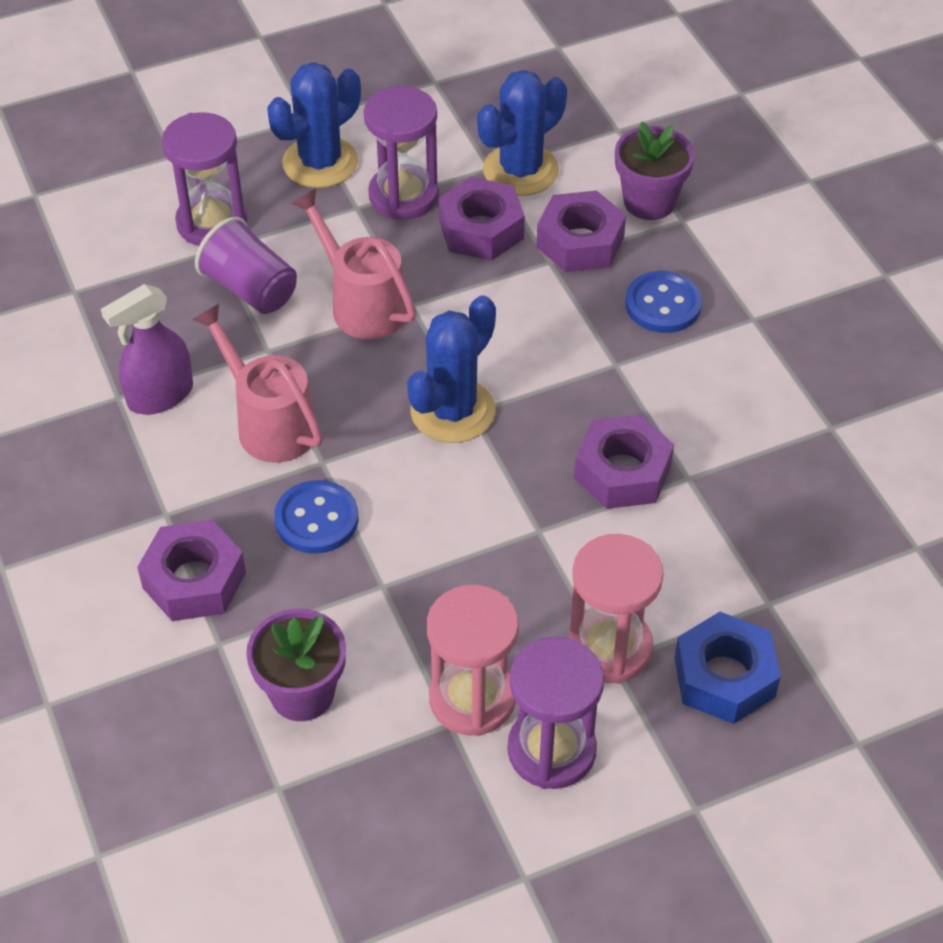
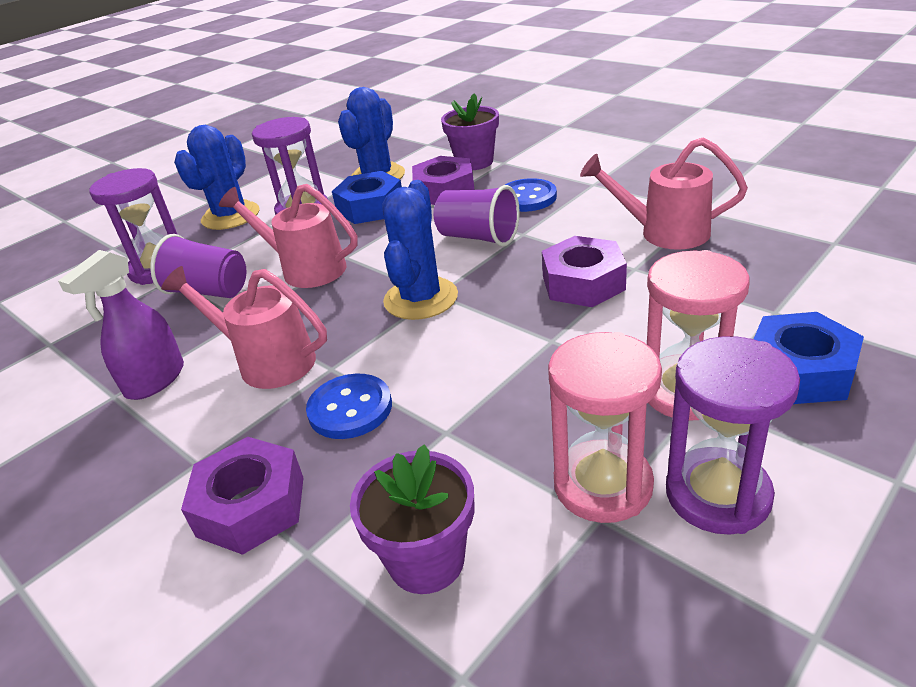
camera: 20 degrees left, 15 degrees down
purple nut [439,177,525,261] -> blue nut [332,171,402,224]
none -> purple cup [433,185,520,247]
none -> pink watering can [580,137,748,250]

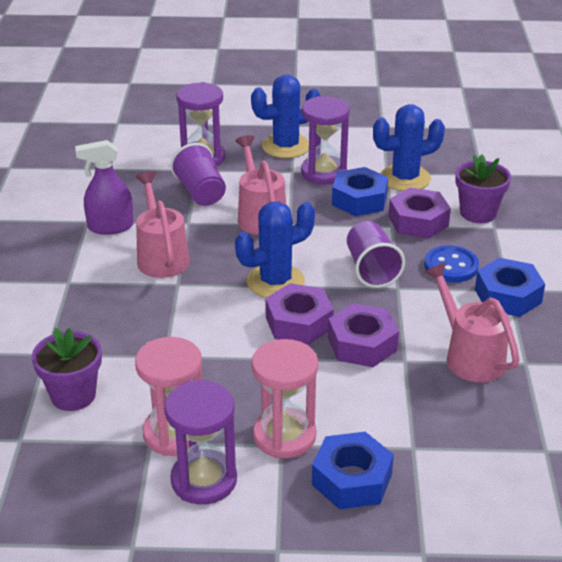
camera: 45 degrees right, 0 degrees up
purple nut [181,437,304,555] -> purple nut moved to [265,283,334,345]
blue button [306,374,392,439] -> none
none -> blue nut [475,258,545,317]

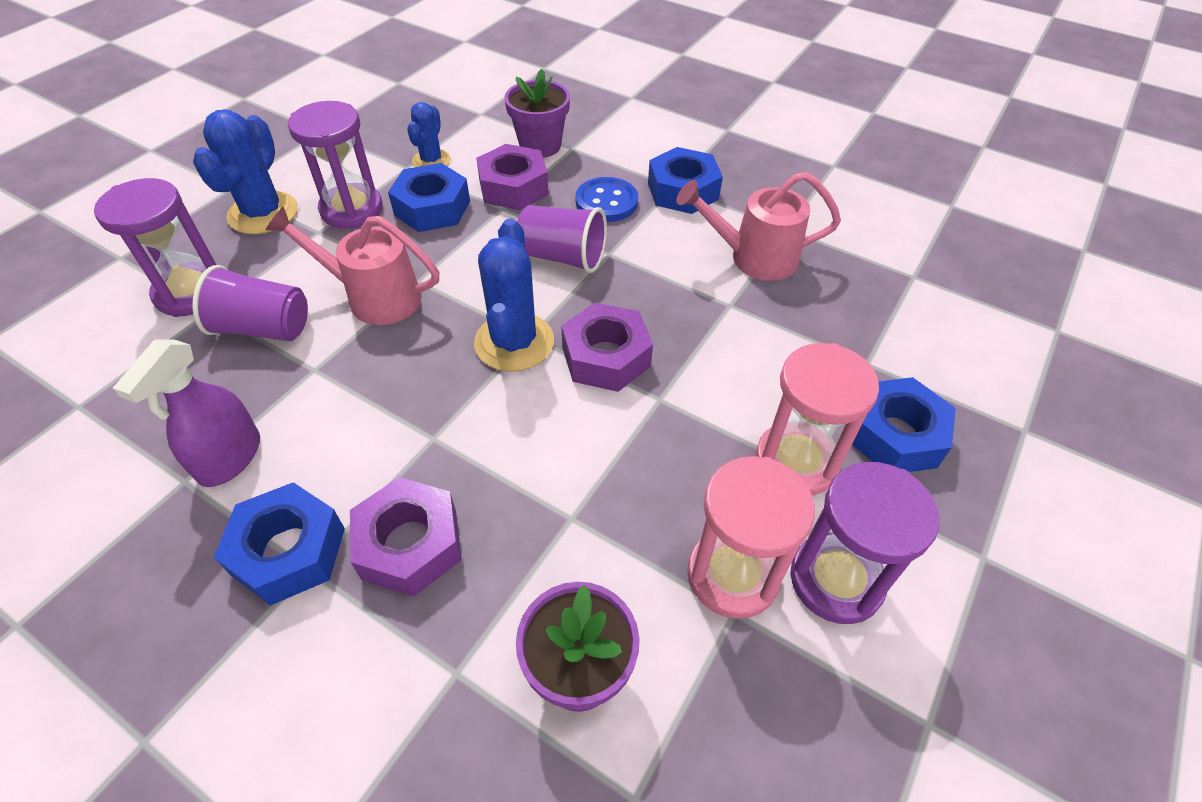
camera: 60 degrees left, 15 degrees up
pink watering can [136,172,190,278] -> none
purple nut [328,303,399,367] -> purple nut moved to [350,477,462,597]
blue cactus [373,104,445,191] -> blue cactus [407,102,451,167], size x0.61
none -> blue nut [214,482,345,606]

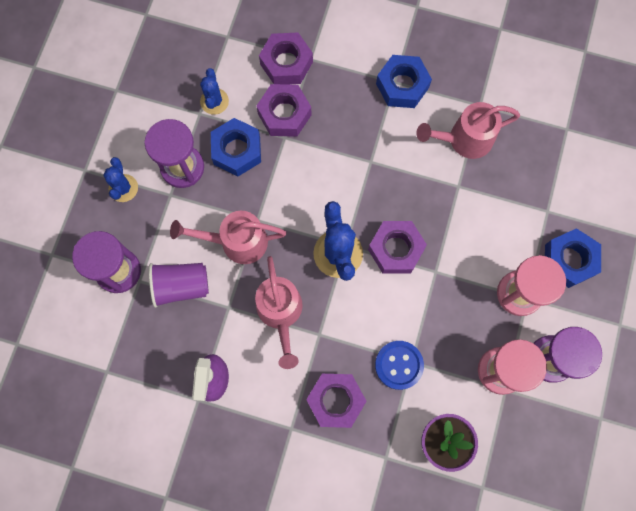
camera: 15 degrees left, 25 degrees up
blue cactus [193,109,298,234] -> blue cactus [103,157,138,202], size x0.61
blue nut [214,482,345,606] -> none
purple flower pot [504,69,570,158] -> purple nut [259,32,313,85]
purple cup [517,205,607,273] -> none
blue button [575,177,638,222] -> blue button moved to [375,341,424,390]
none -> pink watering can [255,256,303,369]

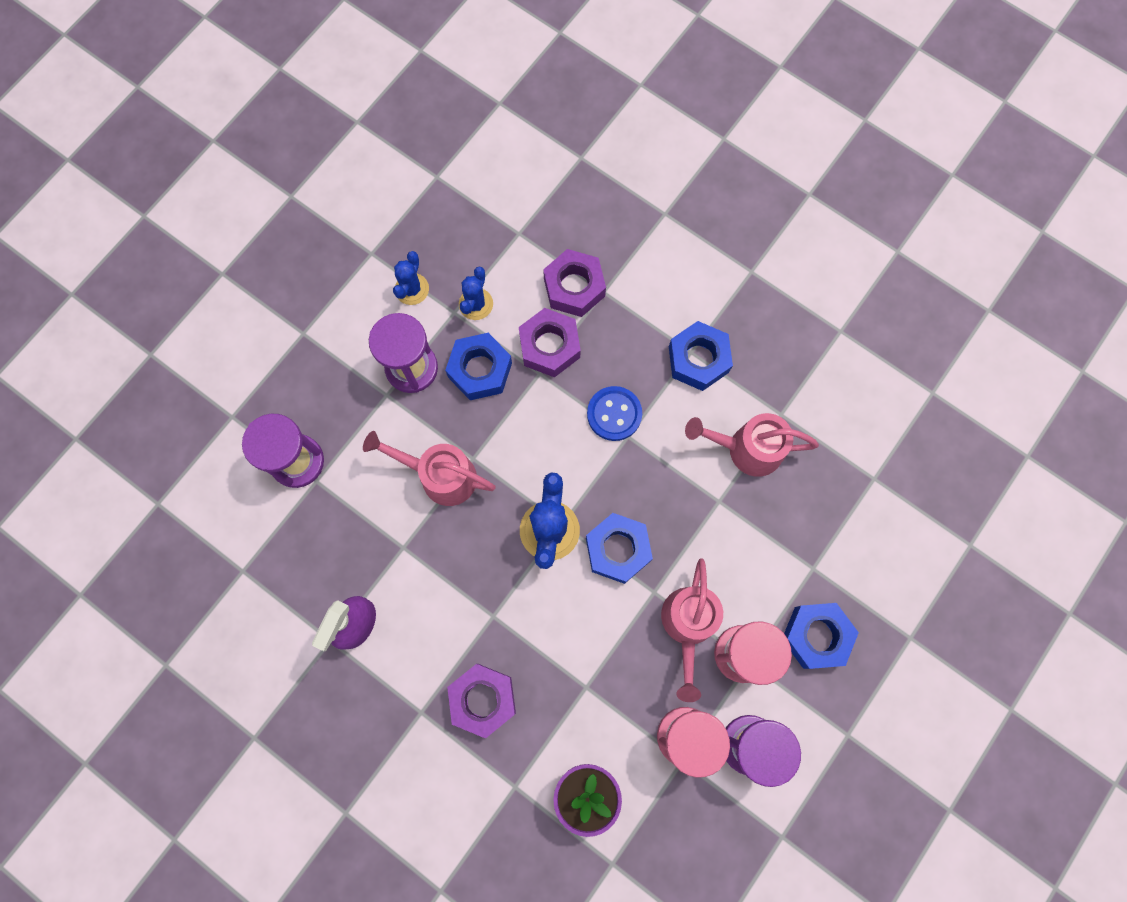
camera: 20 degrees right, 0 degrees up
blue cactus [103,157,138,202] -> blue cactus moved to [393,251,429,305]
purple cup [149,263,209,308] -> none
pink watering can [255,256,303,369] -> pink watering can moved to [661,558,723,702]
purple nut [368,221,427,274] -> blue nut [586,513,653,584]
blue button [375,341,424,390] -> blue button moved to [587,386,642,441]

